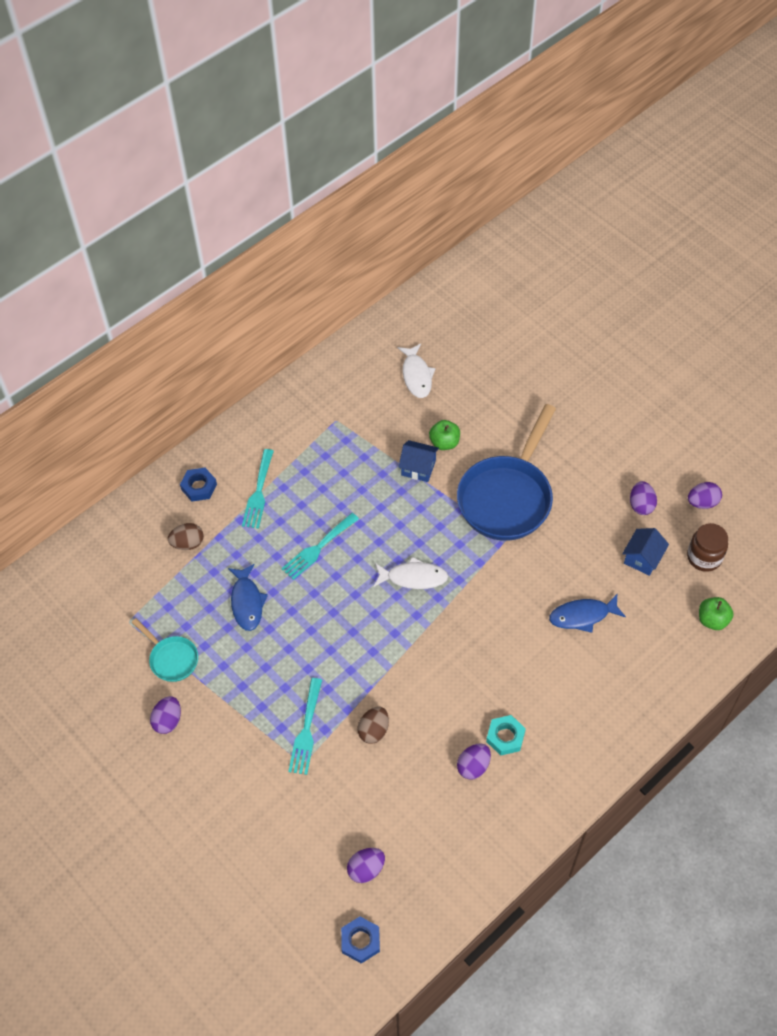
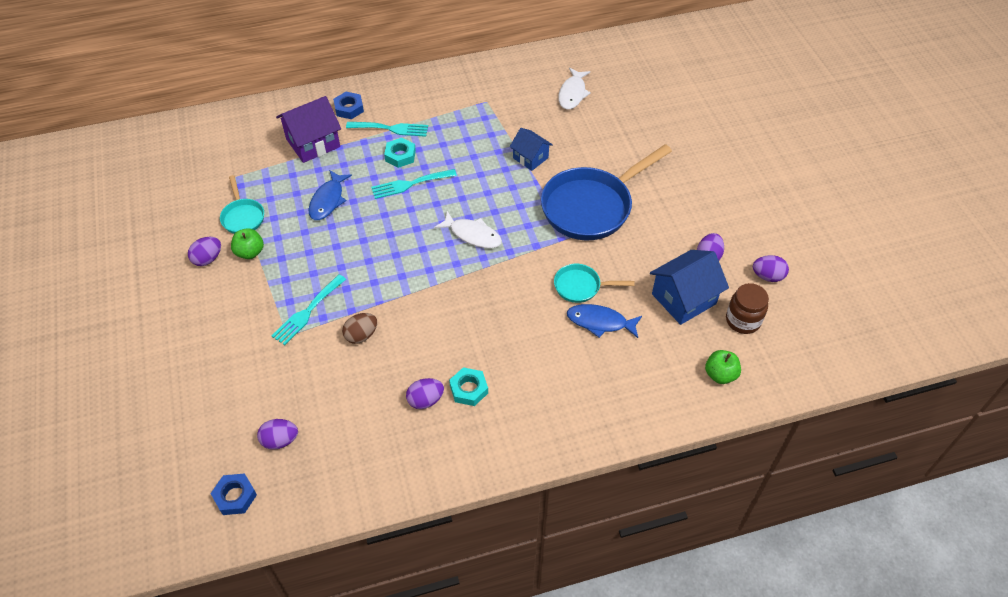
camera: 25 degrees right, 5 degrees down
brown egg [168,523,204,550] -> purple house [276,96,341,163]
turquoise fork [242,449,274,529] -> turquoise fork turned 120 degrees counterclockwise [346,122,428,137]
green apple [429,420,460,450] -> green apple moved to [231,228,264,259]
blue house [622,528,669,576] -> blue house [650,250,729,325], size x1.61
none -> turquoise nut [384,138,416,168]
none -> turquoise pan [554,264,634,303]

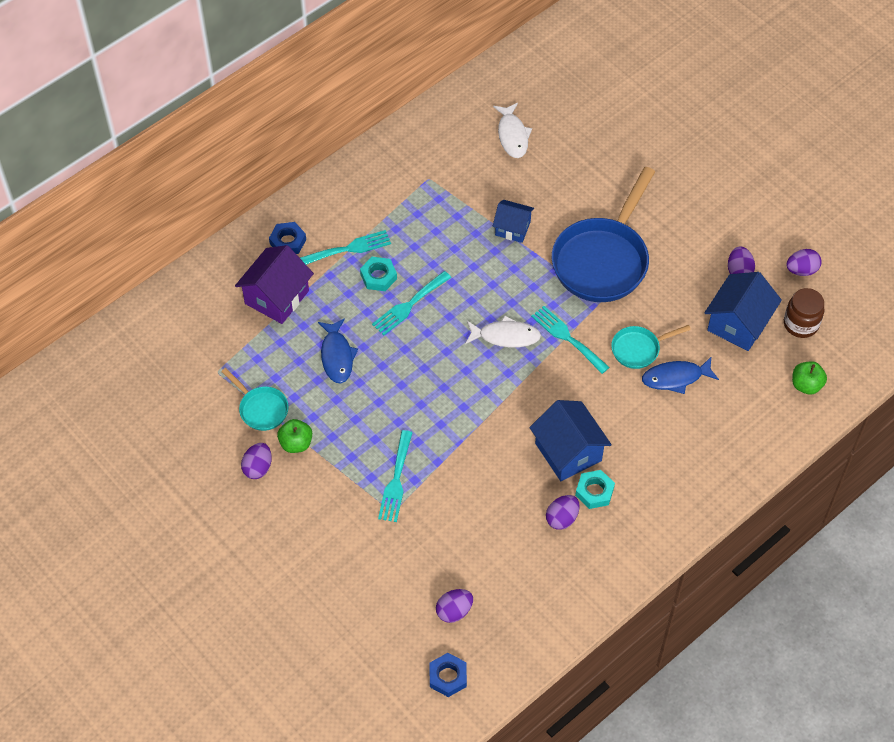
camera: 25 degrees left, 5 degrees up
brown egg [342,313,377,344] -> none
none -> blue house [530,400,612,481]
none -> turquoise fork [531,306,610,374]

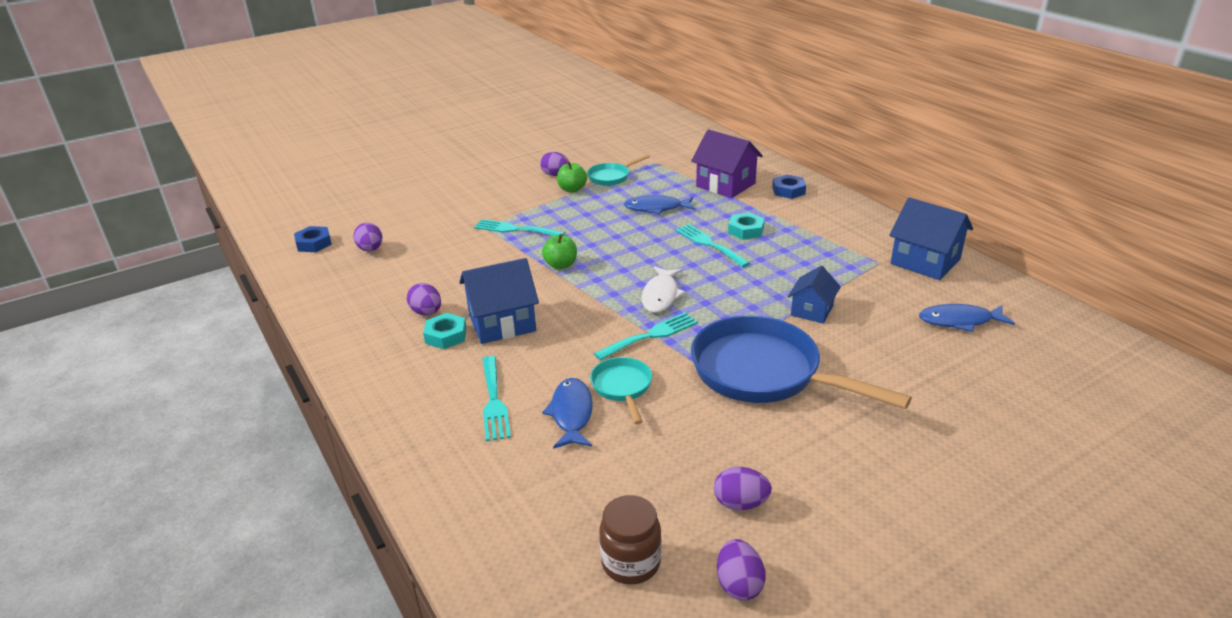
camera: 100 degrees right, 25 degrees down
turquoise fork [300,230,391,265] -> turquoise fork moved to [482,356,511,441]
white fish [493,103,532,158] -> blue fish [919,304,1015,332]
blue house [705,272,782,351] -> blue house moved to [889,198,973,280]
green apple [792,361,827,395] -> green apple moved to [542,234,577,269]

